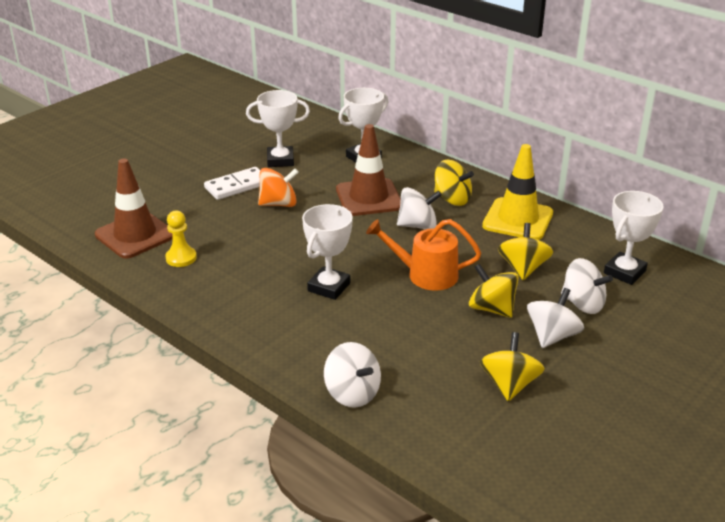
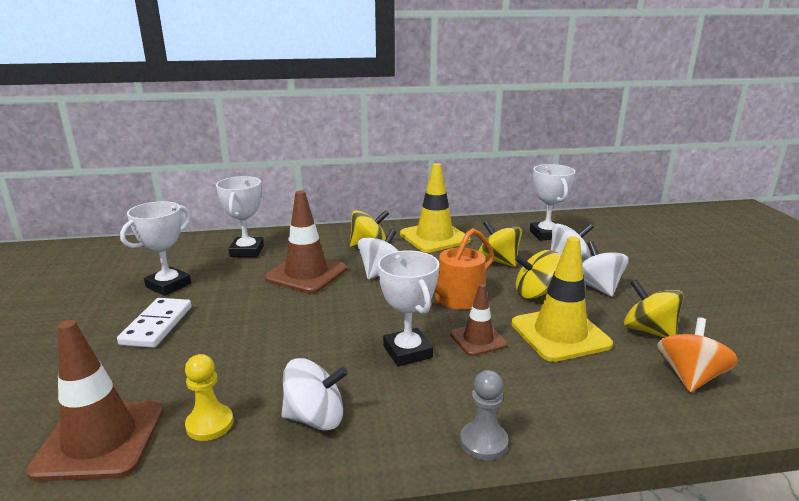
camera: 50 degrees left, 10 degrees down
orange spinning top [258,168,299,207] -> orange spinning top moved to [657,317,738,392]
white spinning top [324,342,381,408] -> white spinning top moved to [281,358,348,431]
none -> brown traffic cone [450,284,508,356]
none -> grey pawn [460,370,508,460]
none -> yellow traffic cone [512,236,613,362]

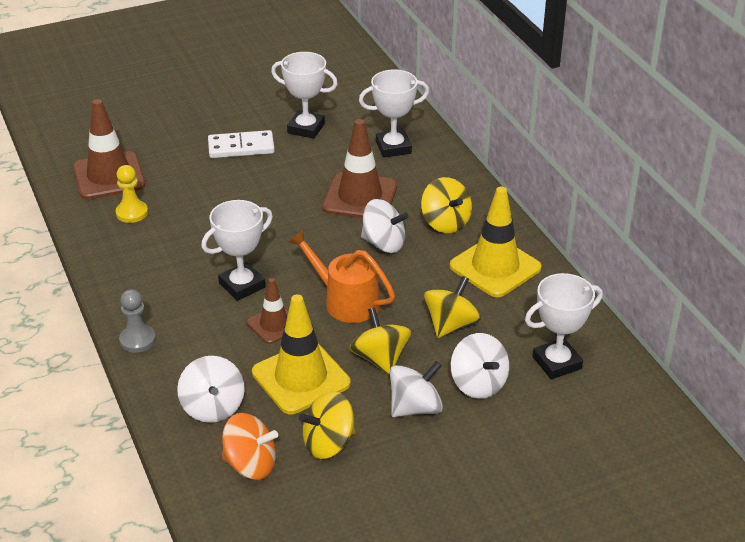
camera: 75 degrees right, 15 degrees up
white spinning top [281,358,348,431] -> white spinning top moved to [177,356,245,423]
yellow spinning top [624,279,684,338] -> yellow spinning top turned 150 degrees counterclockwise [299,391,355,459]

